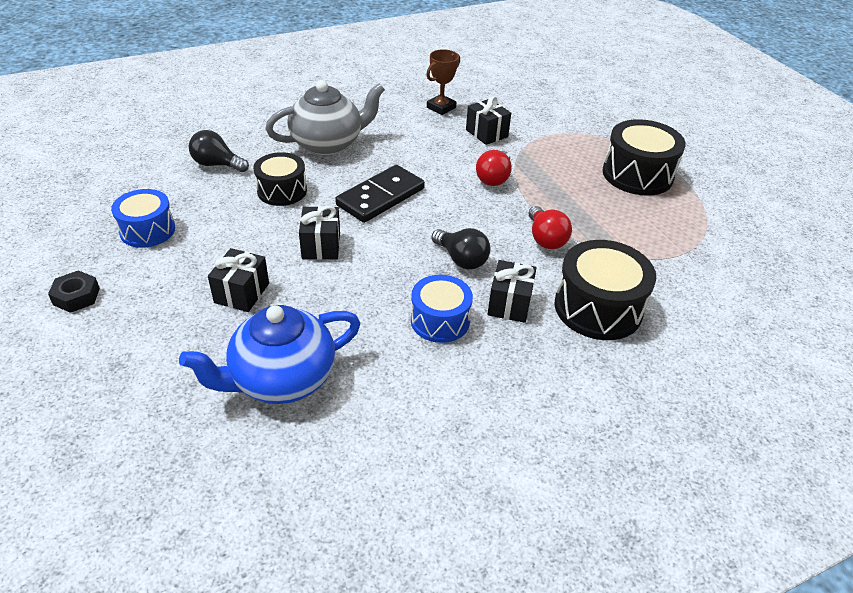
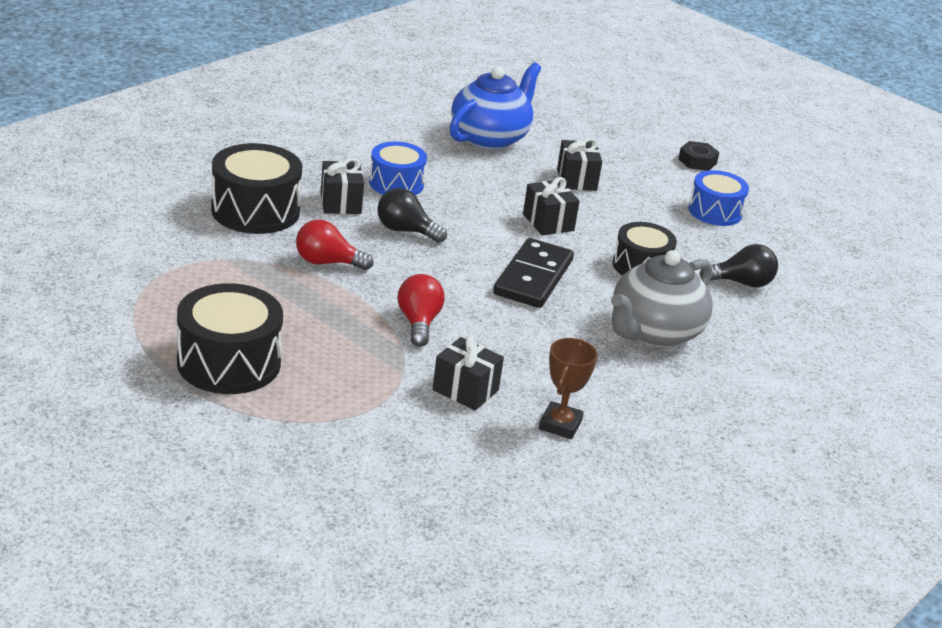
camera: 155 degrees right, 10 degrees down
red light bulb [529,206,572,249] -> red light bulb turned 45 degrees counterclockwise [296,220,373,270]

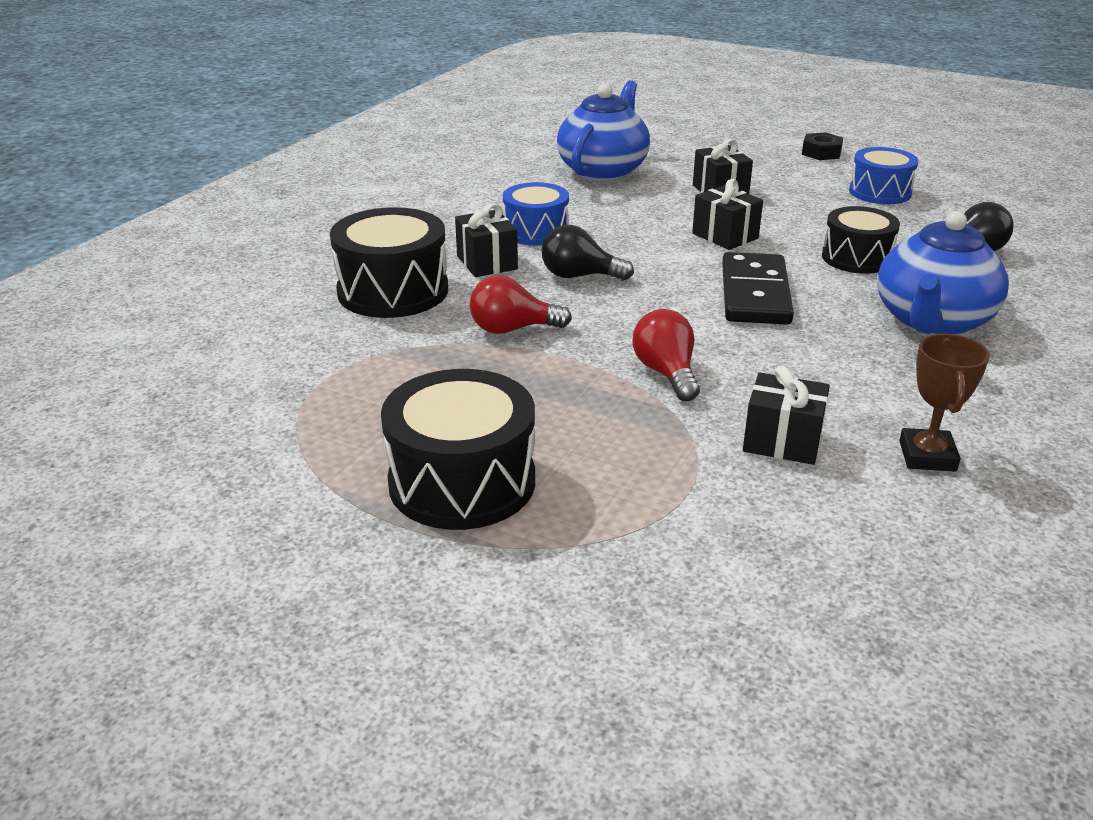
camera: 10 degrees left, 0 degrees up
grey teapot [611,250,713,347] -> blue teapot [877,211,1009,336]

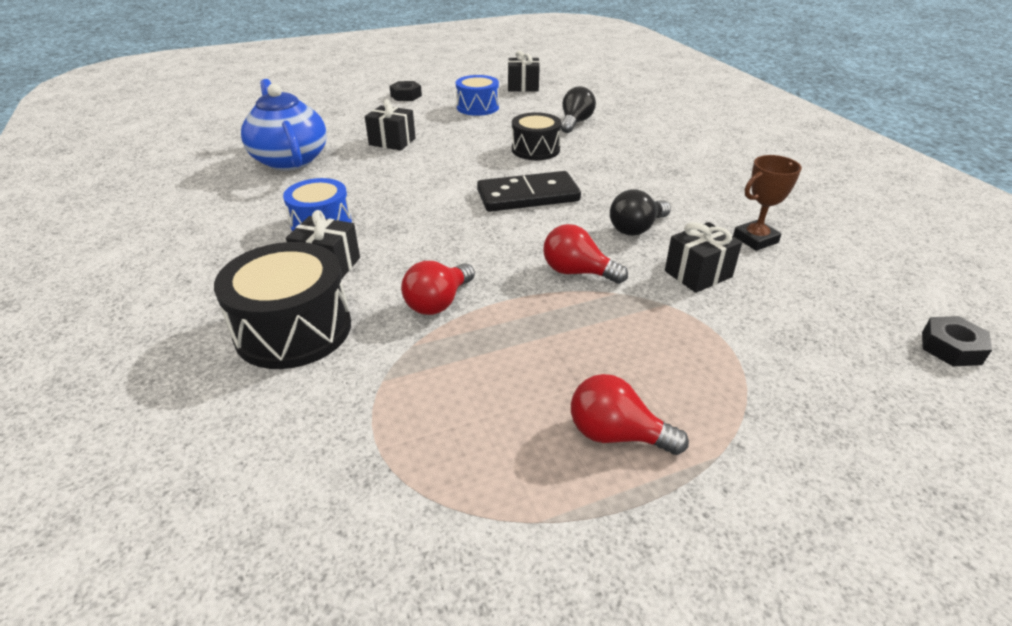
camera: 50 degrees left, 5 degrees up
black drum [381,369,535,530] -> red light bulb [571,374,689,455]
black light bulb [541,225,634,280] -> black light bulb moved to [610,189,671,236]
black gift [692,179,763,250] -> black gift moved to [508,51,540,92]
black domino [722,252,794,325] -> black domino turned 60 degrees counterclockwise [477,171,581,212]
blue teapot [877,211,1009,336] -> none
brown trophy [899,334,990,472] -> brown trophy turned 75 degrees counterclockwise [733,155,802,251]
none -> black nut [922,316,992,366]

